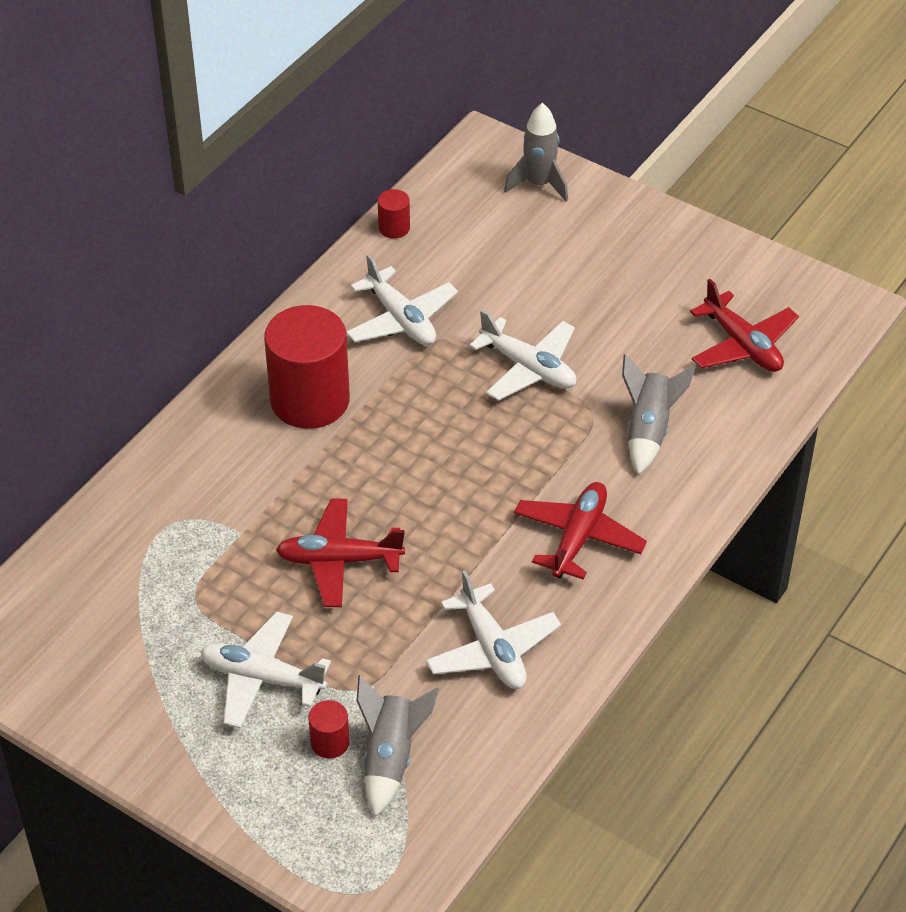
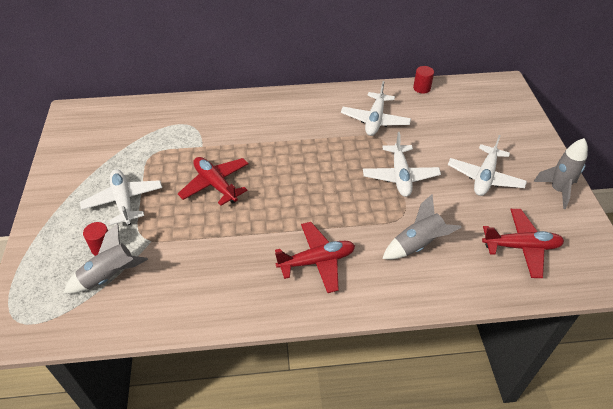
camera: 50 degrees right, 0 degrees up
red cylinder [264,305,350,429] -> none
white plane [426,570,561,689] -> white plane moved to [448,135,527,196]
grey rocket [504,103,568,202] -> grey rocket moved to [534,138,588,209]
red plane [690,279,799,372] -> red plane turned 105 degrees counterclockwise [482,209,564,278]

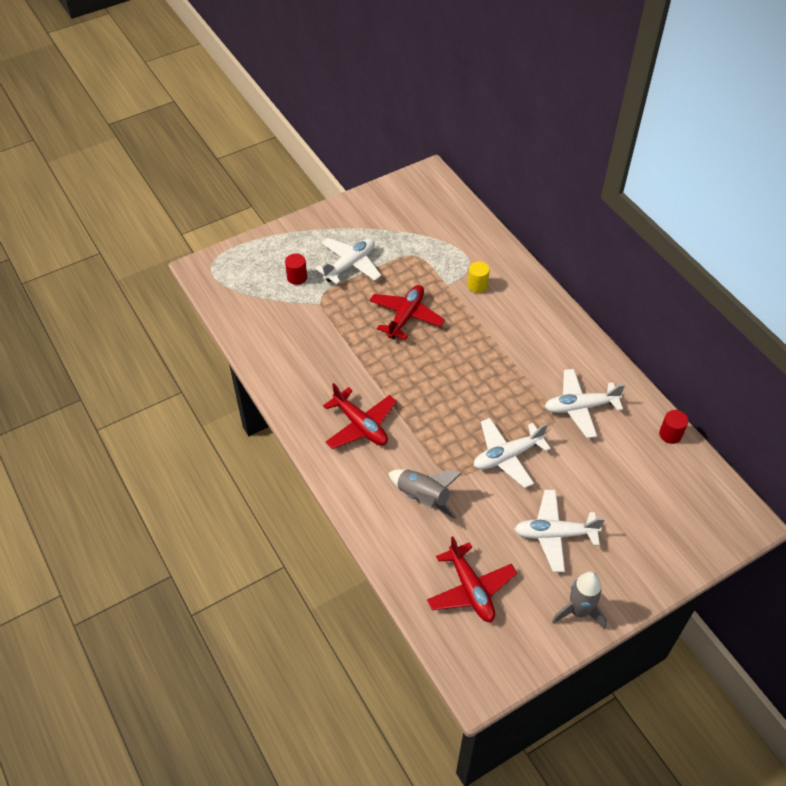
camera: 65 degrees right, 5 degrees up
grey rocket [64,223,148,293] -> none
none -> yellow cylinder [467,261,490,293]

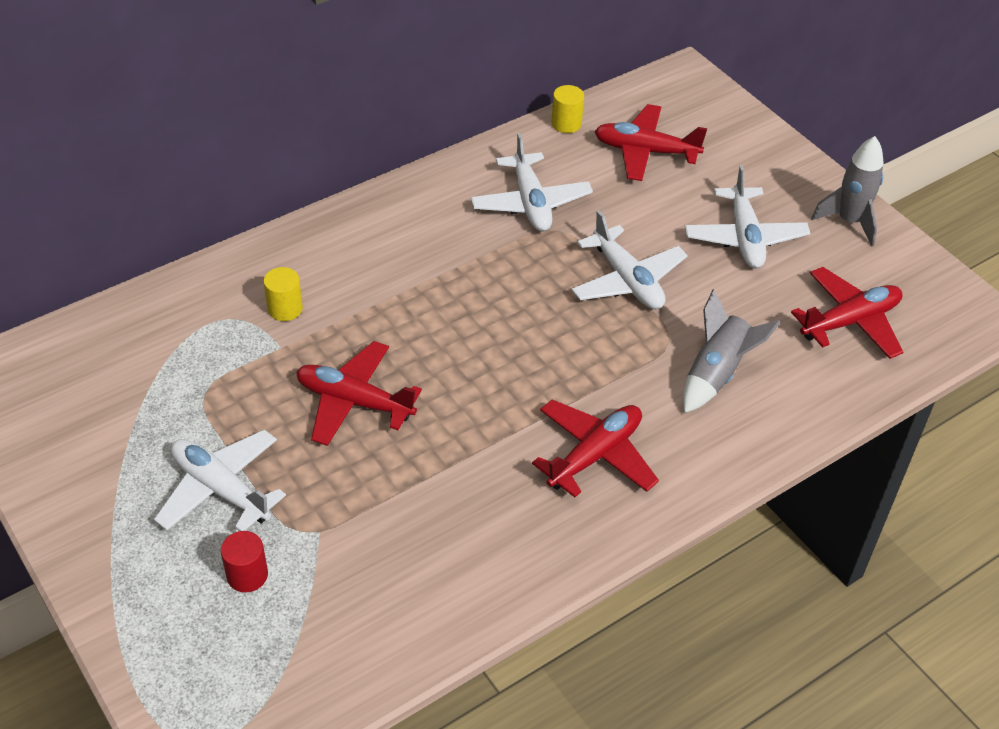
camera: 95 degrees left, 5 degrees down
red cylinder [659,410,688,444] -> yellow cylinder [551,85,584,133]
none -> red plane [594,104,707,181]

